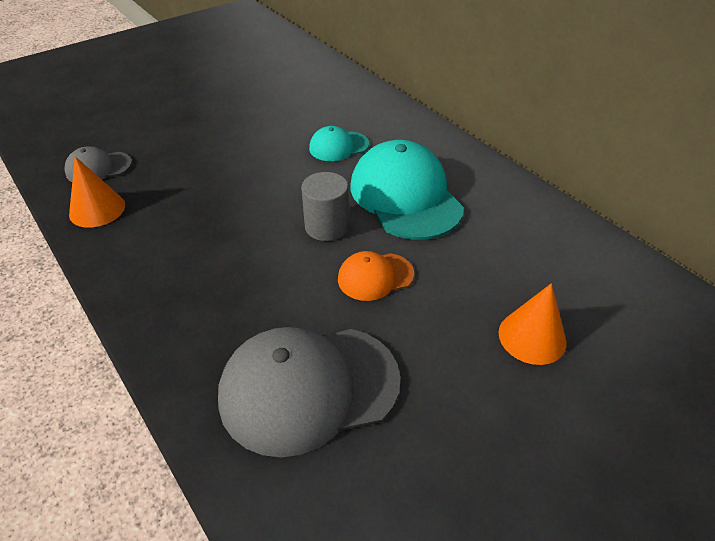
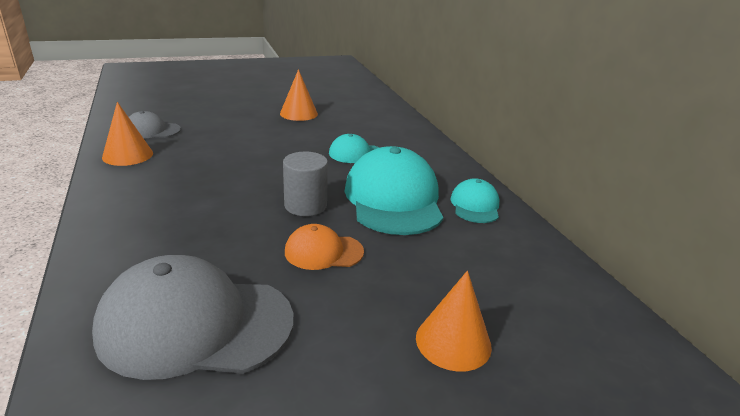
camera: 15 degrees right, 15 degrees down
none -> orange cone [280,69,318,121]
none -> turquoise cap [450,178,499,223]

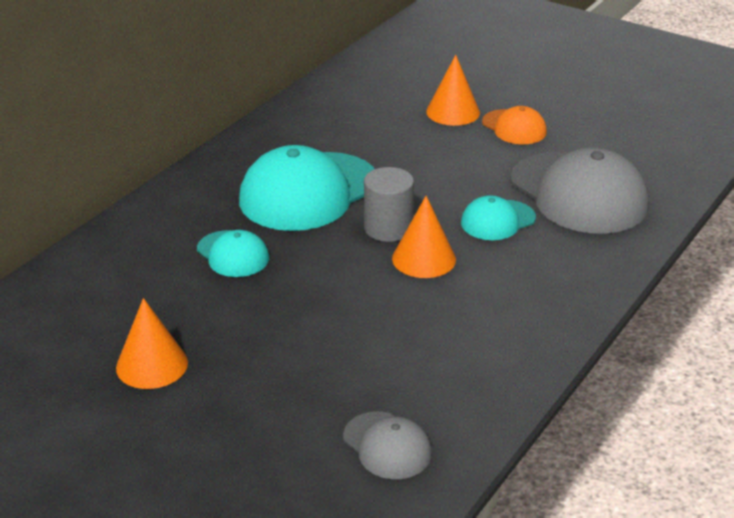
camera: 125 degrees left, 5 degrees up
orange cone [102,102,153,166] -> orange cone moved to [392,196,456,278]
orange cap [285,224,364,270] -> orange cap moved to [482,106,547,144]
turquoise cap [450,178,499,223] -> turquoise cap moved to [461,195,536,240]

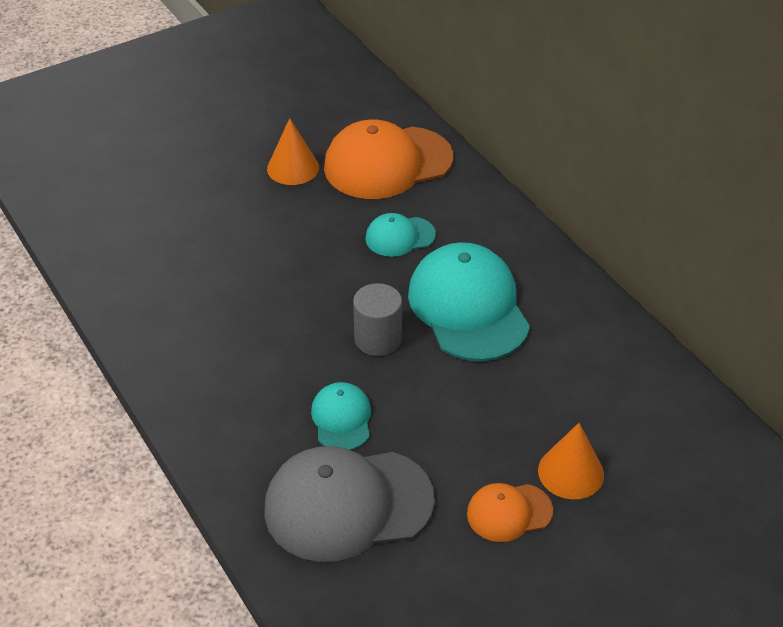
camera: 115 degrees right, 10 degrees up
grey cap [343,412,432,479] -> none
orange cone [392,196,456,278] -> none
none -> orange cap [324,120,453,199]

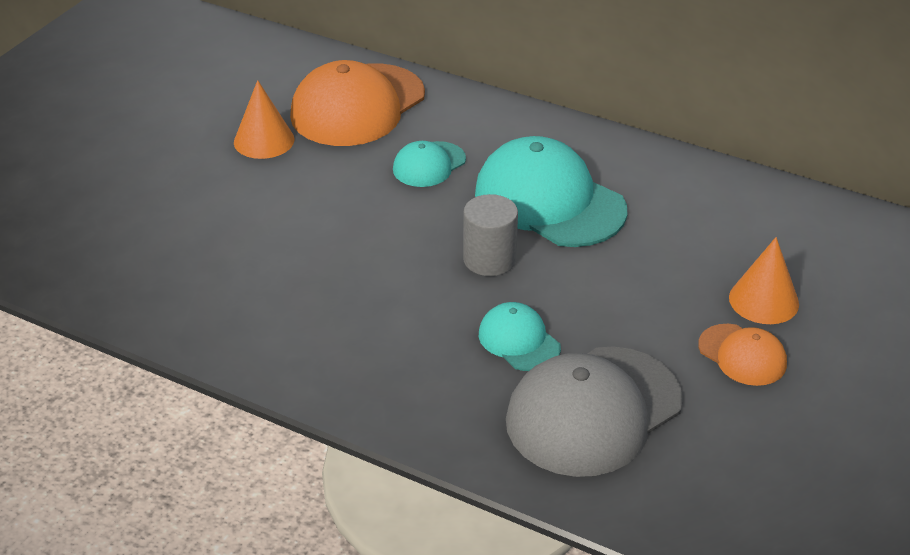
camera: 30 degrees left, 5 degrees down
orange cap [467,483,553,542] -> orange cap turned 90 degrees counterclockwise [698,324,787,386]

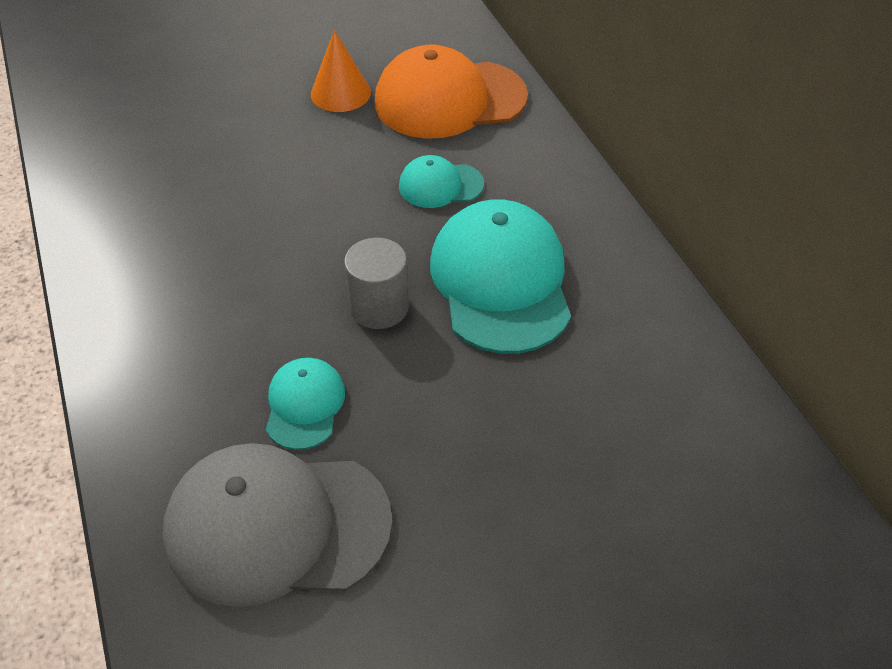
camera: 40 degrees right, 10 degrees up
orange cap [698,324,787,386] -> none
orange cone [729,237,799,324] -> none

